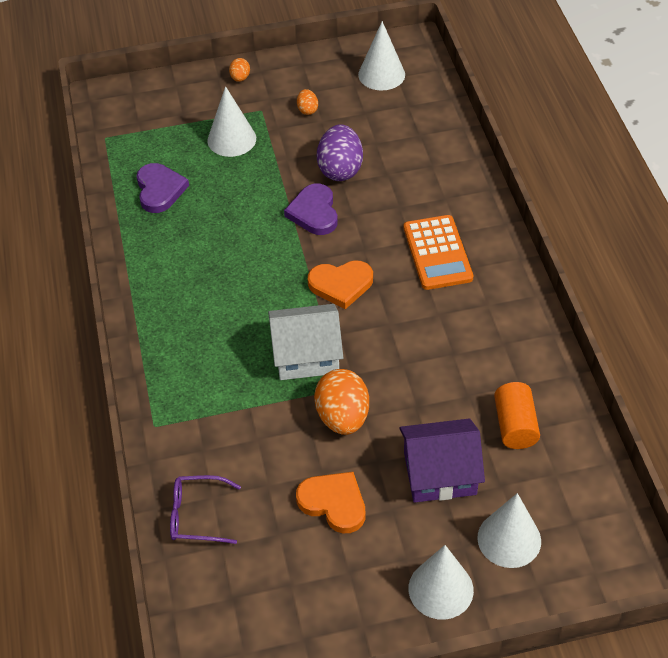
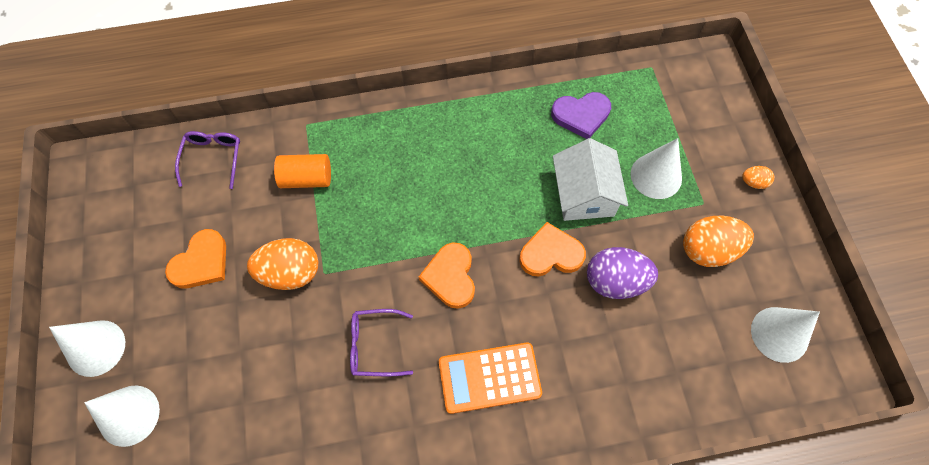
camera: 90 degrees right, 15 degrees up
white house [268,304,343,380] -> white house moved to [553,138,628,221]
purple heart [284,184,338,235] -> orange heart [519,222,586,277]
orange egg [297,89,318,115] -> orange egg [683,216,754,267], size x2.07
purple house [399,418,485,503] -> none
orange cylinder [494,382,540,449] -> orange cylinder moved to [274,154,331,188]
none -> purple glasses [350,309,413,376]

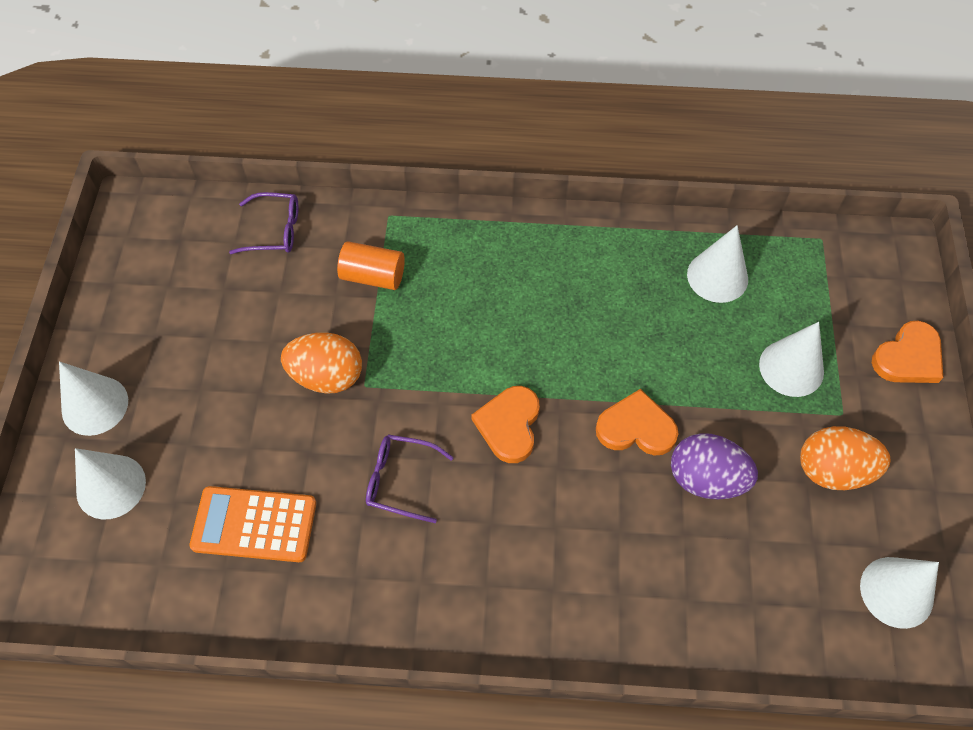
camera: 15 degrees right, 5 degrees down
orange heart [165,229,226,288] -> orange heart moved to [872,321,943,383]
purple glasses [175,131,240,189] -> purple glasses turned 75 degrees clockwise [229,192,299,254]
orange calculator [439,342,542,414] -> orange calculator moved to [189,486,316,562]
purple heart [551,92,611,139] -> white cone [687,225,748,303]
white house [553,138,628,221] -> none
orange egg [742,166,774,189] -> none

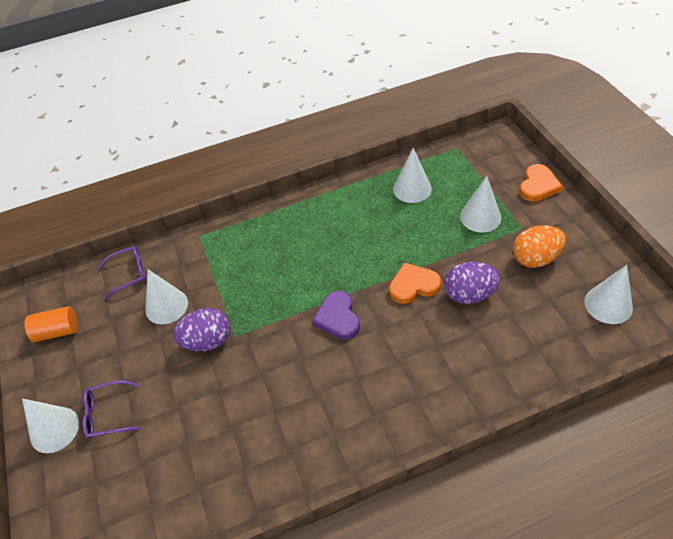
camera: 20 degrees left, 10 degrees down
white cone [75,448,146,519] -> white cone moved to [145,269,188,325]
orange calculator [189,486,316,562] -> none
orange egg [281,332,362,394] -> purple egg [173,308,230,351]
orange cylinder [337,241,405,290] -> orange cylinder moved to [24,306,78,342]
purple glasses [366,434,454,523] -> purple glasses moved to [82,380,140,439]
orange heart [471,386,540,463] -> purple heart [312,291,360,339]

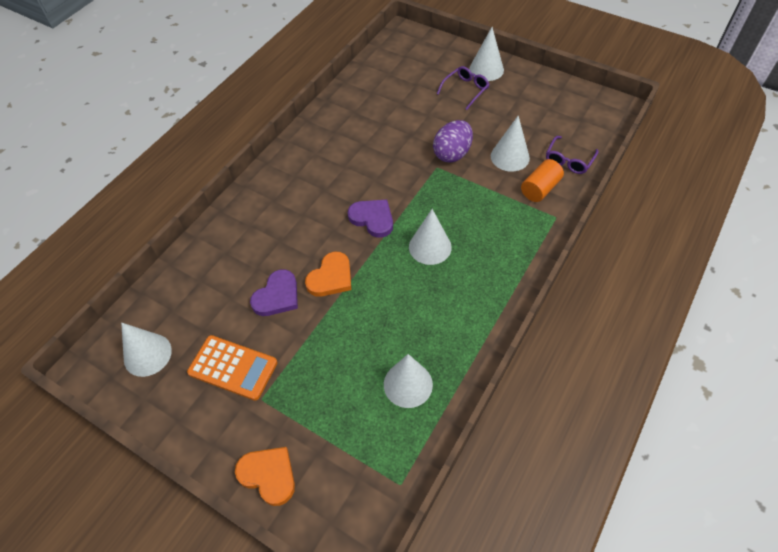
camera: 140 degrees right, 5 degrees up
orange cylinder [24,306,78,342] -> orange cylinder moved to [521,159,564,202]
purple egg [444,262,501,304] -> purple heart [250,269,298,316]
white cone [460,176,501,233] -> white cone moved to [409,209,452,265]
orange egg [513,225,566,268] -> orange calculator [187,335,277,401]
orange heart [519,164,563,202] -> orange heart turned 135 degrees clockwise [235,447,295,506]

